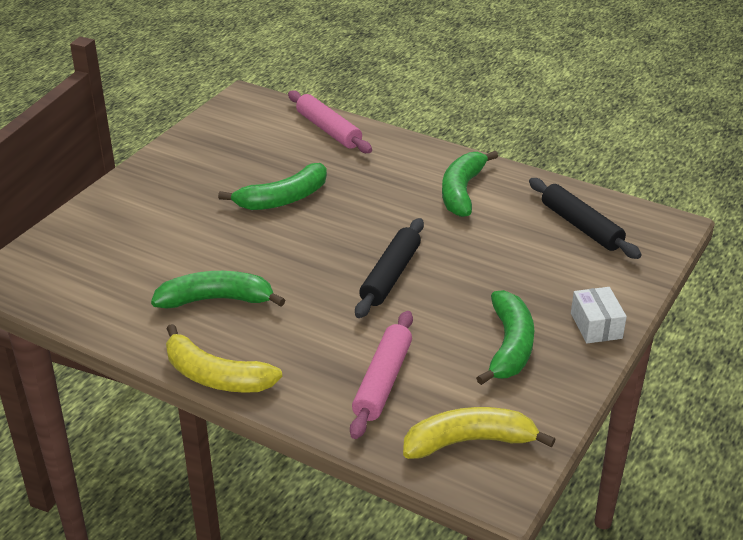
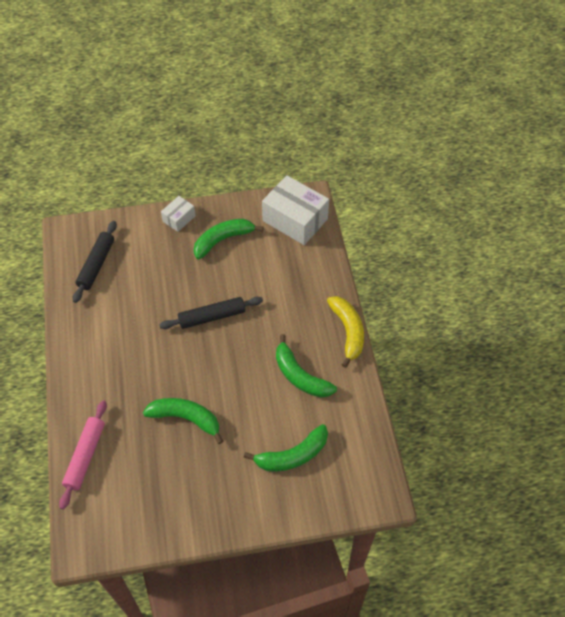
camera: 130 degrees left, 20 degrees up
pink rolling pin [350,311,413,439] -> none
yellow banana [403,407,556,459] -> white box [262,175,329,245]
green banana [442,151,498,217] -> green banana moved to [244,424,328,471]

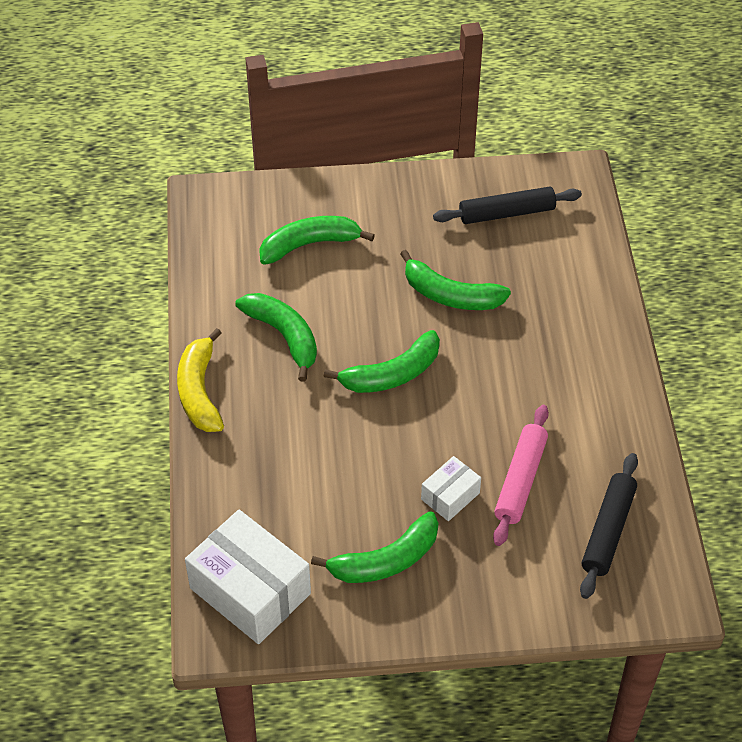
camera: 175 degrees left, 5 degrees down
pink rolling pin [59,400,107,510] -> pink rolling pin moved to [493,405,549,546]
black rolling pin [159,297,263,329] -> black rolling pin moved to [433,186,582,224]
white box [161,196,196,232] -> white box moved to [421,456,481,521]
none -> green banana [323,330,440,393]

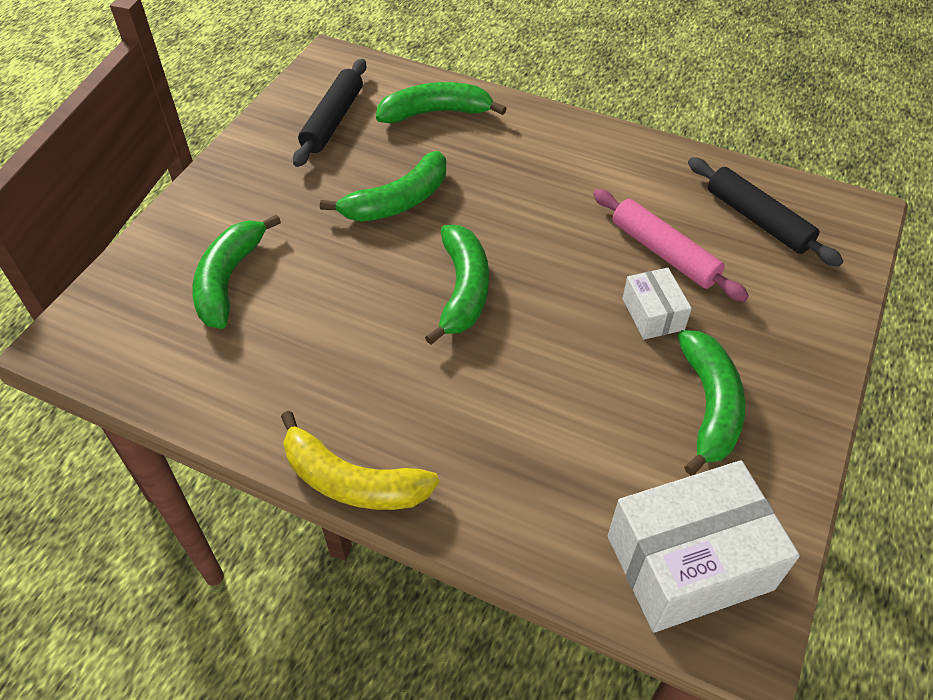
camera: 60 degrees left, 0 degrees up
green banana [235,293,317,382] -> green banana moved to [376,82,507,123]

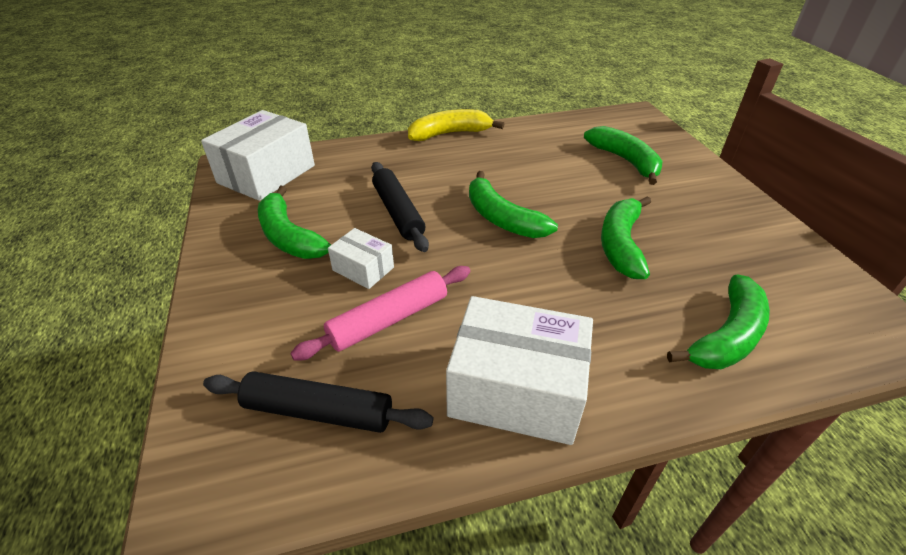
camera: 140 degrees right, 10 degrees down
black rolling pin [293,59,367,167] -> black rolling pin moved to [371,162,429,252]
pink rolling pin [593,189,749,302] -> pink rolling pin turned 45 degrees counterclockwise [290,266,470,361]
none -> white box [446,296,593,445]

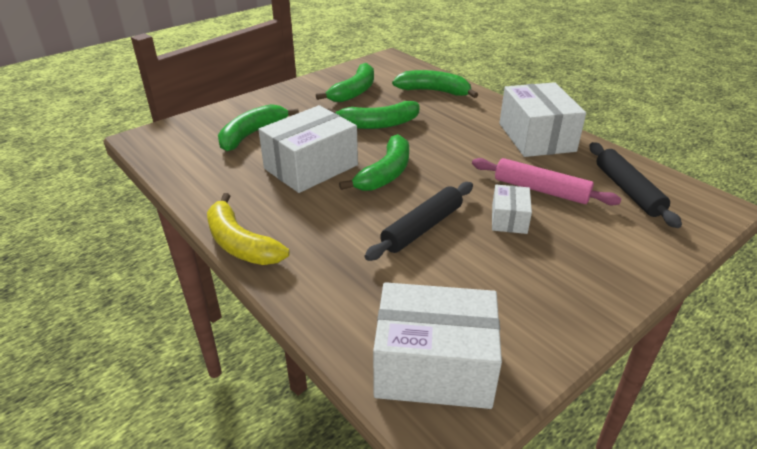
camera: 115 degrees left, 5 degrees down
green banana [258,186,331,259] -> green banana moved to [316,63,374,102]
none -> white box [258,105,358,193]

